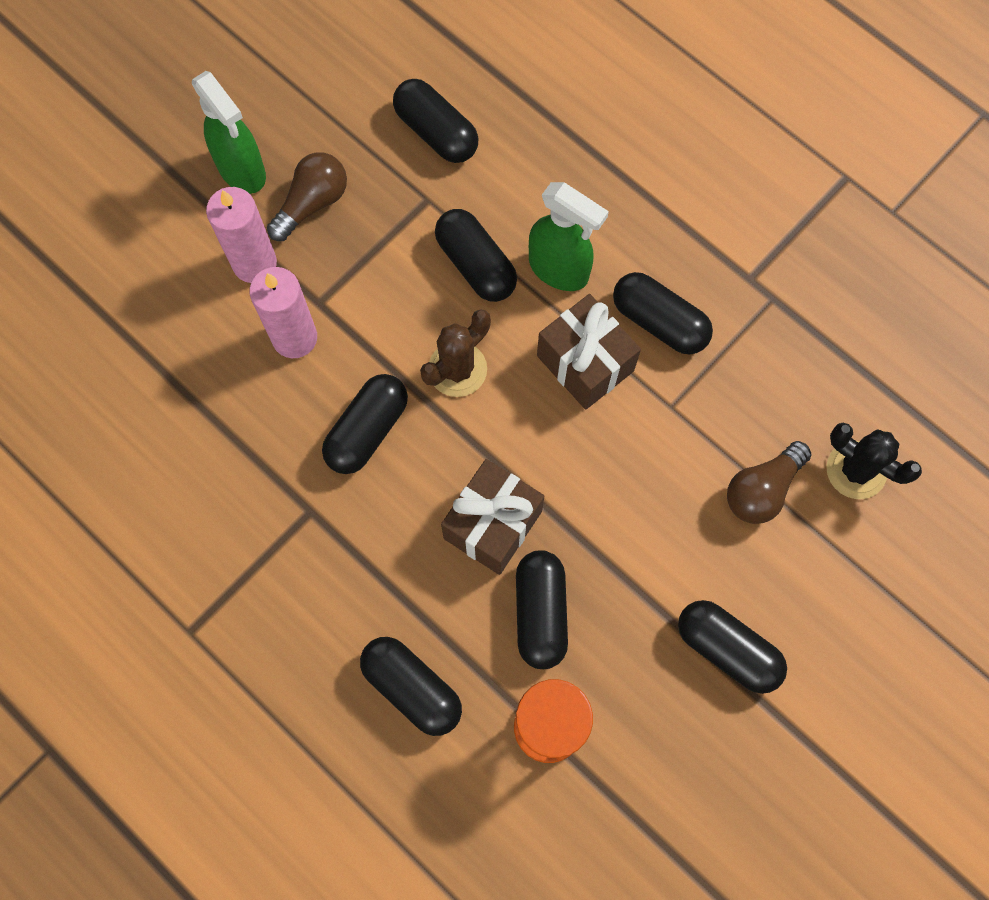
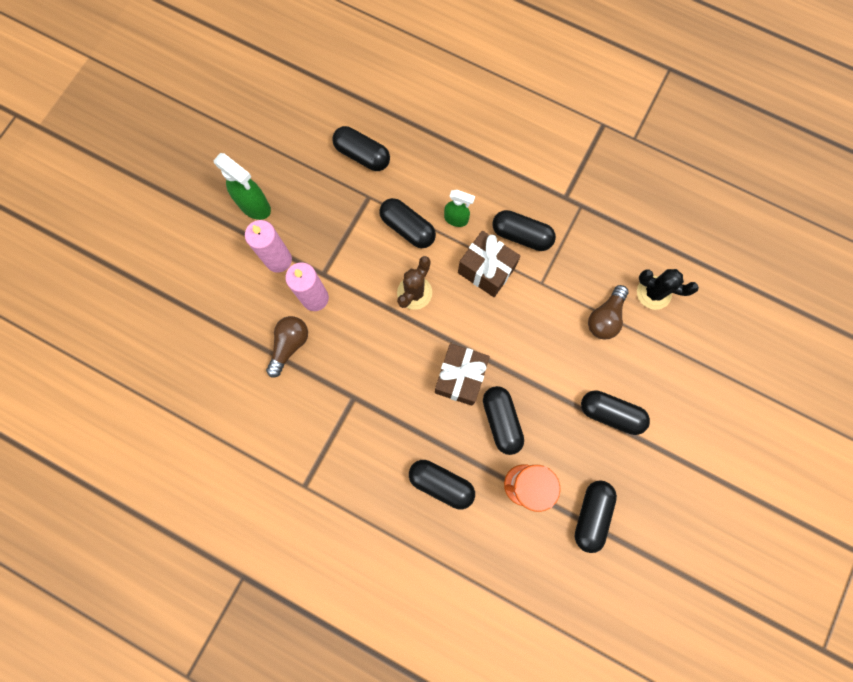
camera: 15 degrees left, 5 degrees up
brown light bulb [267,152,347,241] -> brown light bulb moved to [266,316,308,378]
black capsule [322,374,408,474] -> black capsule moved to [574,480,617,553]
green spray bottle [529,182,609,291] -> green spray bottle [444,190,475,227], size x0.64

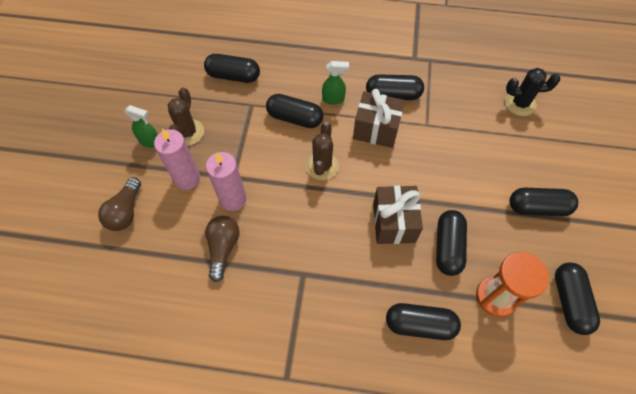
camera: 20 degrees left, 15 degrees down
green spray bottle [213,153,271,220] -> green spray bottle [124,105,158,148], size x0.64
black capsule [483,386,524,455] -> black capsule turned 45 degrees clockwise [436,210,467,276]
brown light bulb [588,285,629,339] -> brown light bulb moved to [98,177,141,231]
none -> brown cactus [168,88,204,146]

